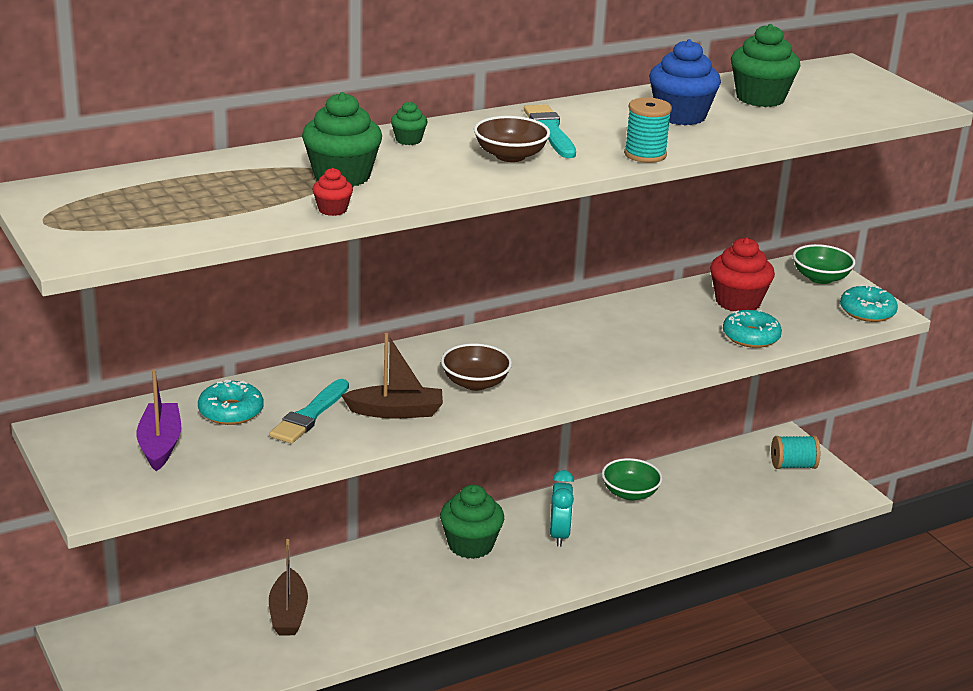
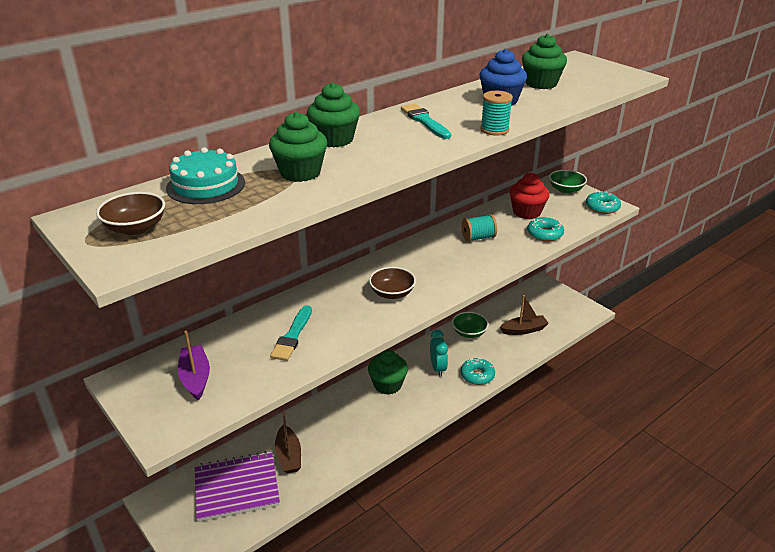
camera: 10 degrees left, 5 degrees up
turquoise donut [198,380,263,425] -> turquoise donut moved to [461,358,495,385]
red cupcake [312,168,353,216] -> none
brown boat [341,333,443,419] -> brown boat moved to [500,295,549,335]
green cupcake [391,101,428,145] -> green cupcake [307,82,360,147], size x2.05
brown bowl [474,116,550,162] -> brown bowl moved to [96,192,165,235]
turquoise spool [771,435,820,469] -> turquoise spool moved to [461,214,497,242]
none -> turquoise cake [166,147,245,204]
none -> purple notebook [195,451,280,522]

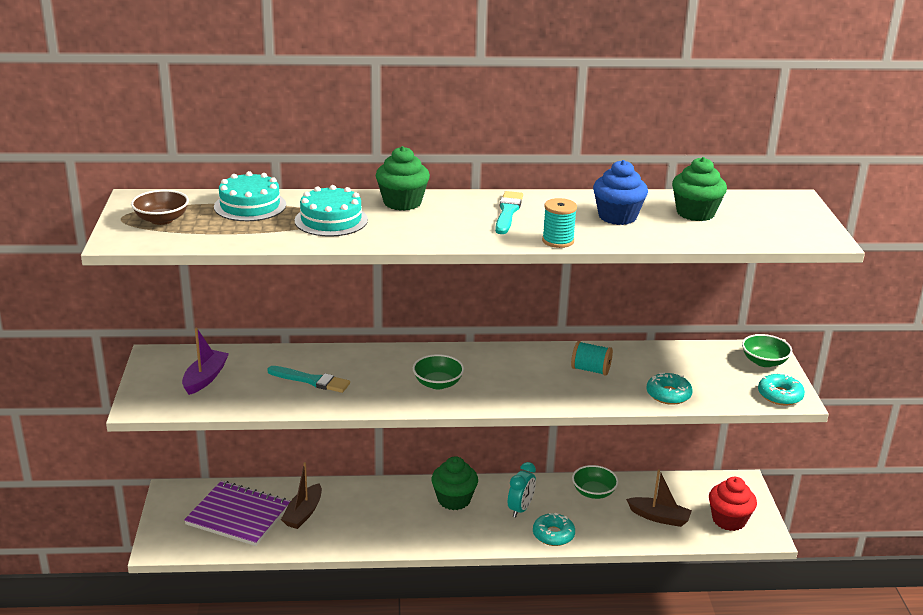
camera: 35 degrees right, 5 degrees down
green cupcake [269,112,328,182] -> turquoise cake [295,185,368,237]
turquoise brush [270,305,312,361] -> turquoise brush turned 120 degrees counterclockwise [267,366,350,393]
brown bowl [369,267,416,299] -> green bowl [413,354,464,389]
red cupcake [509,173,550,219] -> red cupcake moved to [709,477,757,531]

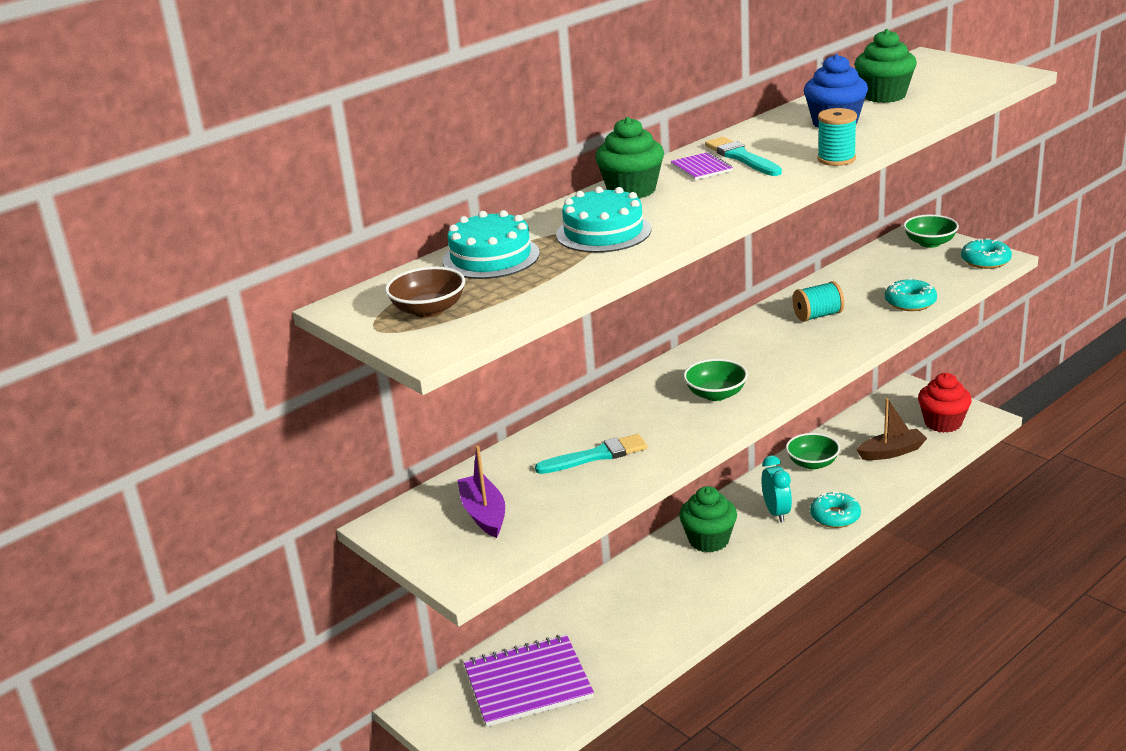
camera: 35 degrees left, 0 degrees up
brown boat [281,462,322,529] -> none
none -> purple notebook [671,152,733,180]

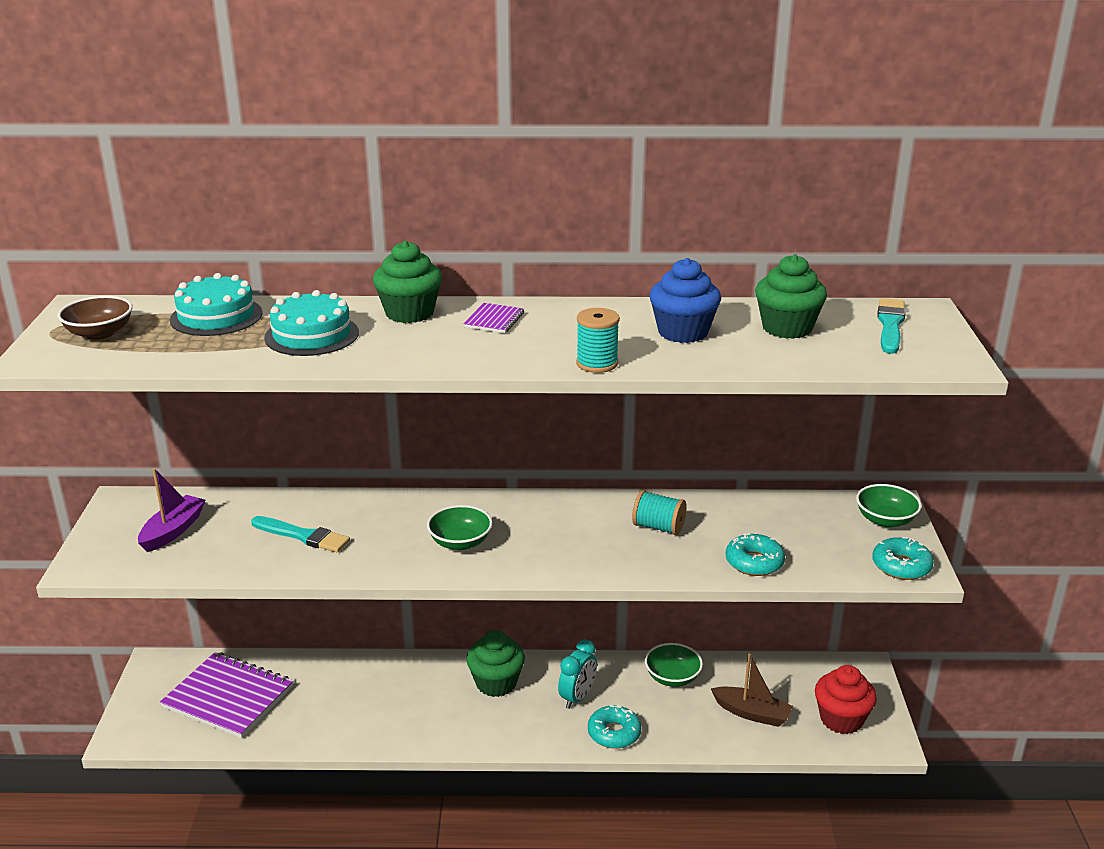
camera: 40 degrees right, 0 degrees up
turquoise brush [705,137,782,176] -> turquoise brush moved to [877,298,905,354]

